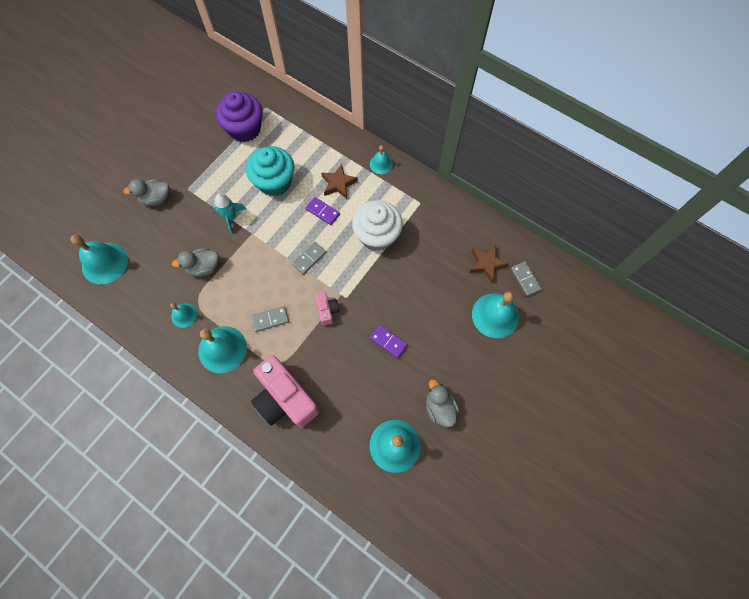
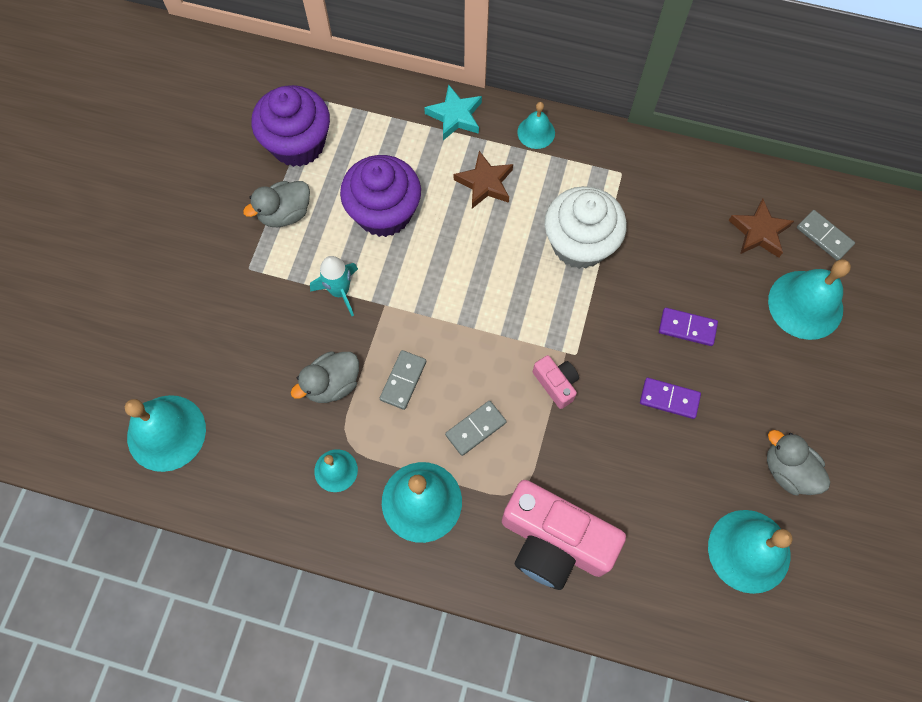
camera: 20 degrees left, 0 degrees up
grey duck [123,179,169,206] -> grey duck moved to [243,181,310,227]
turquoise cupcake [246,146,294,196] -> purple cupcake [340,155,421,237]
grey domino [292,242,326,274] -> grey domino moved to [380,350,426,410]
purple domino [306,197,340,225] -> purple domino moved to [659,308,718,346]
none -> turquoise star [424,84,482,140]

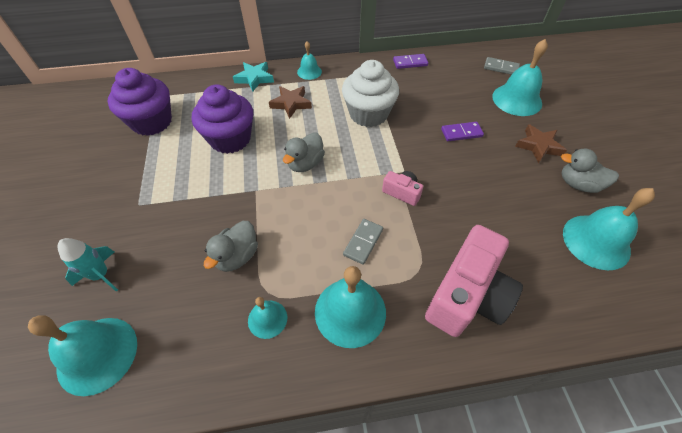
camera: 25 degrees left, 15 degrees down
grey duck [243,181,310,227] -> grey duck moved to [283,133,325,172]
turquoise rocket [310,256,358,316] -> turquoise rocket moved to [58,238,118,292]
grey domino [380,350,426,410] -> none
pink camera [502,480,626,590] -> pink camera turned 60 degrees counterclockwise [425,225,523,337]
purple domino [640,378,701,419] -> purple domino moved to [393,54,428,69]
brown star [728,199,794,258] -> brown star moved to [515,124,567,163]

